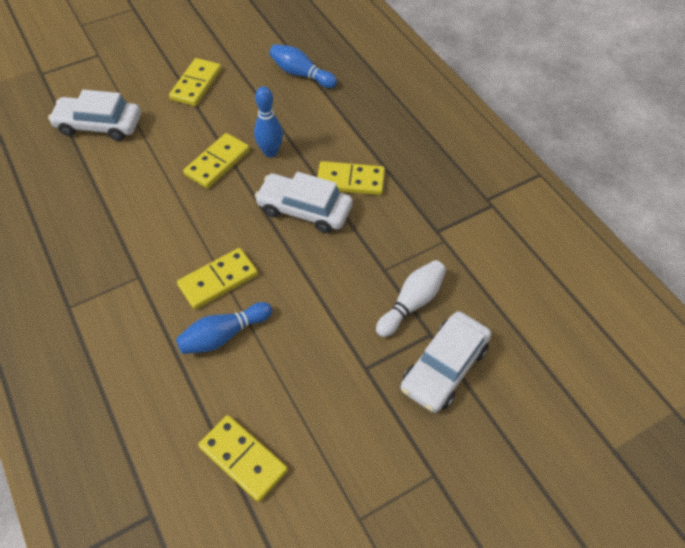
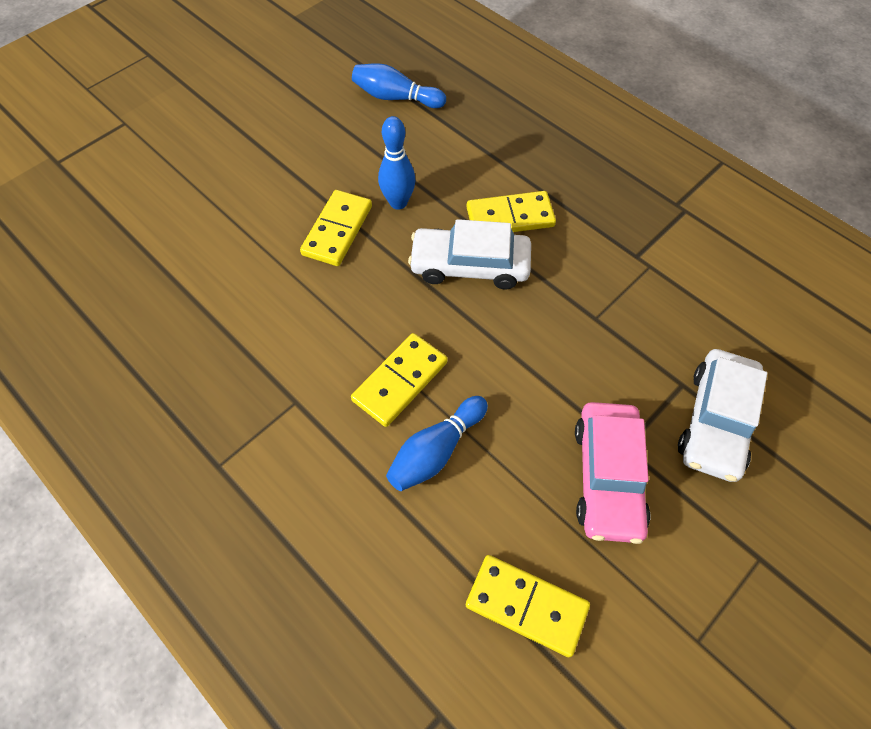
camera: 15 degrees left, 5 degrees up
white car [48,90,141,141] -> none
yellow domino [169,58,221,106] -> none
white bowling pin [376,260,446,337] -> none
none -> pink car [575,402,651,544]

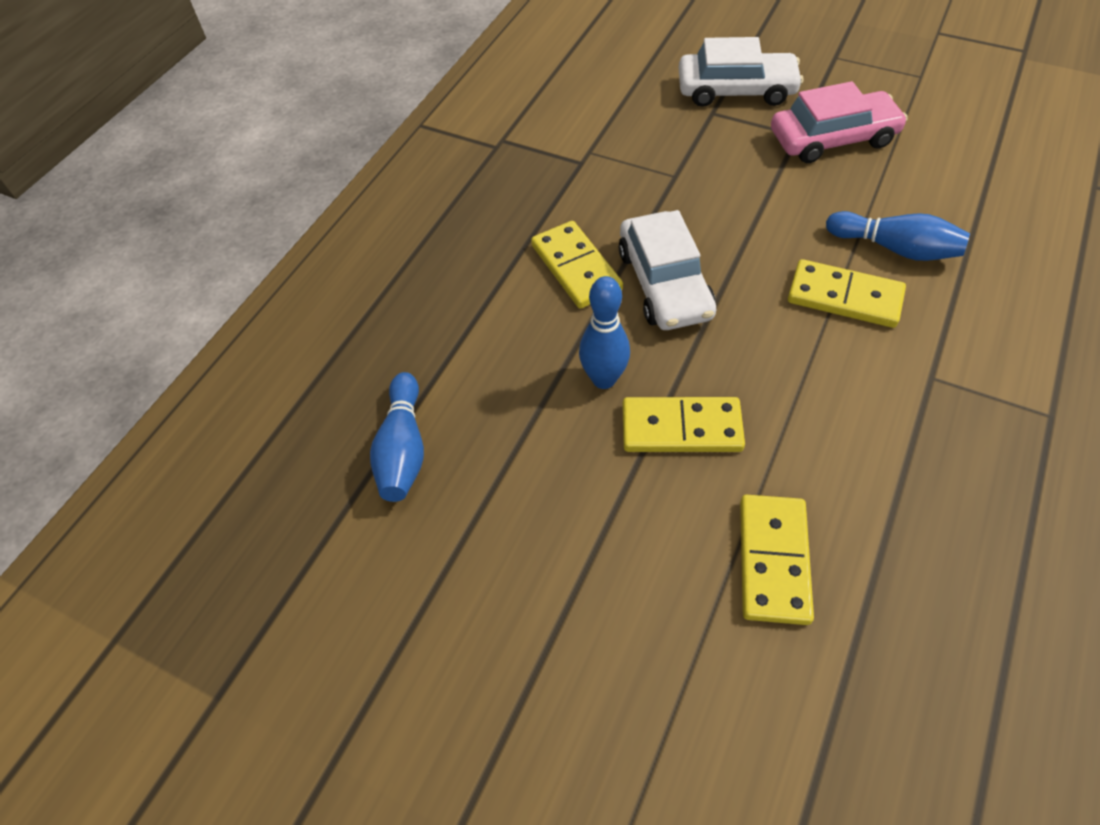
camera: 105 degrees left, 5 degrees down
yellow domino [466,555,590,657] -> yellow domino moved to [740,495,814,625]

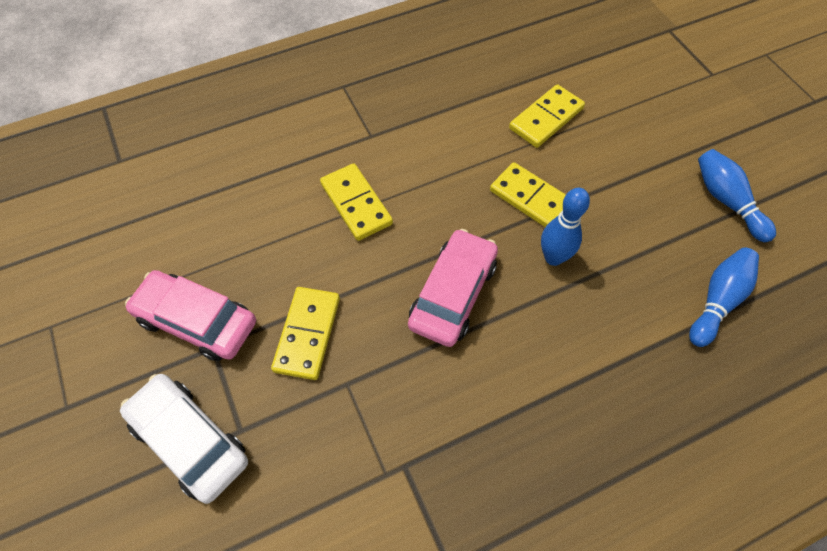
camera: 145 degrees left, 5 degrees up
yellow domino [531,221,623,309] -> yellow domino moved to [271,287,340,380]
white car [619,210,716,330] -> pink car [408,229,498,347]
blue bowling pin [826,211,970,261] -> blue bowling pin moved to [698,149,776,242]

